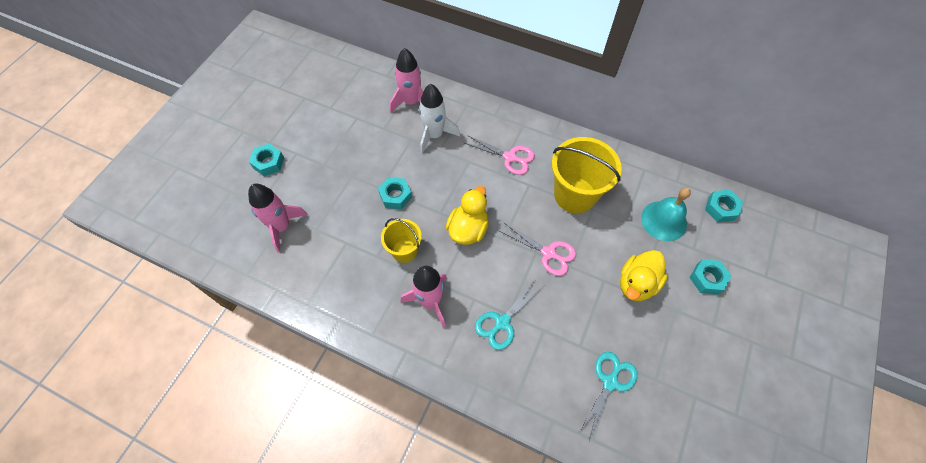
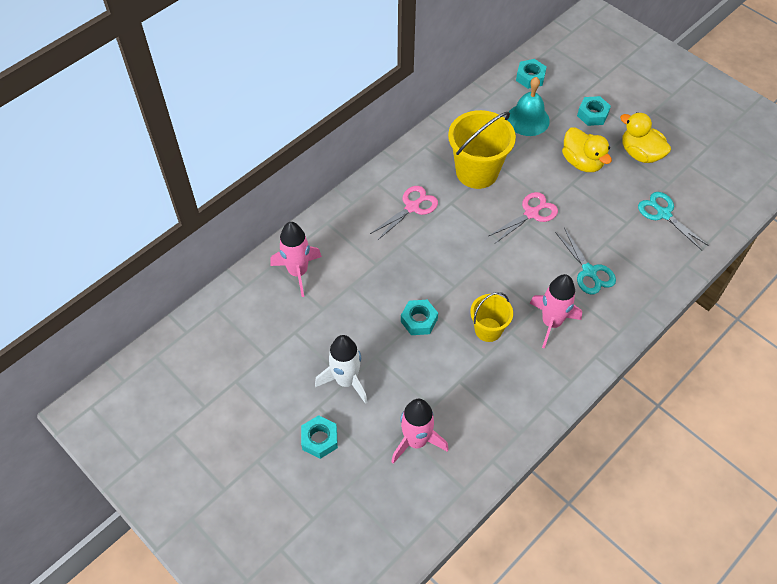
camera: 70 degrees left, 5 degrees down
white rocket [419,84,460,154] -> white rocket moved to [315,335,368,404]
yellow duck [446,186,489,245] -> yellow duck moved to [620,112,671,163]

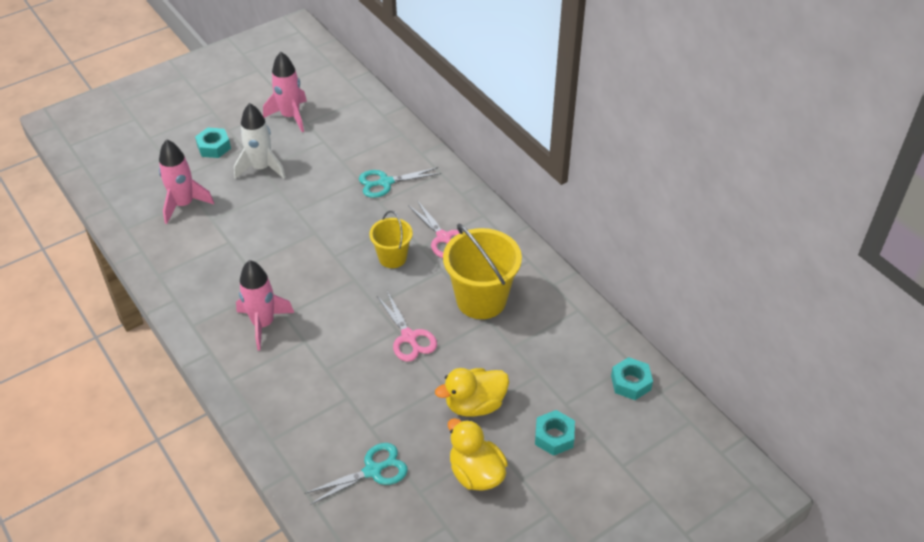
camera: 100 degrees right, 10 degrees down
pink rocket [270,222,322,297] -> pink rocket moved to [263,52,307,132]
turquoise nut [401,300,438,335] -> none
yellow bucket [470,292,513,342] -> yellow bucket moved to [369,211,413,268]
turquoise bell [508,77,550,136] -> none
turquoise scissors [555,228,616,295] -> turquoise scissors moved to [359,167,441,198]
yellow duck [620,112,671,163] -> yellow duck turned 90 degrees counterclockwise [448,418,508,491]

